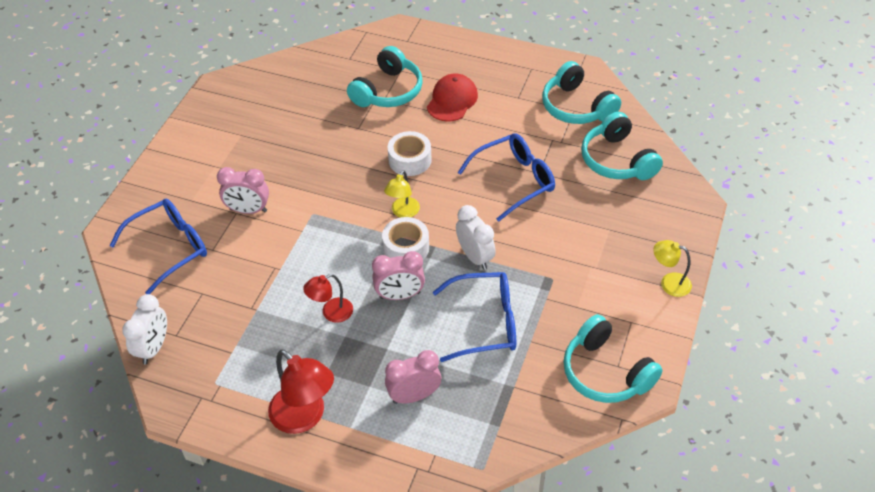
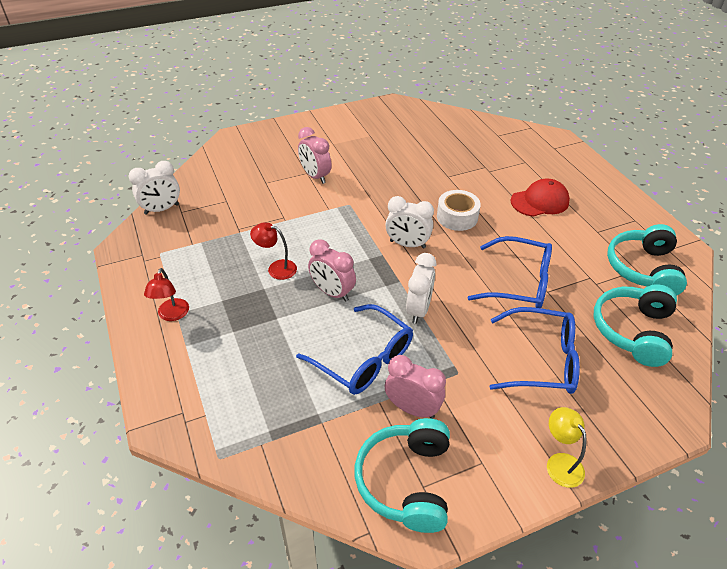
camera: 45 degrees right, 5 degrees down
blue glasses [109,199,207,294] -> blue glasses moved to [490,307,580,394]
red lamp [268,349,334,434] -> red lamp [144,268,189,321], size x0.59
turquoise headphones [347,46,423,107] -> none
white tape [382,217,429,260] -> none
yellow lamp [384,170,420,218] -> white clock [385,196,434,249]
pink clock [385,350,441,404] -> pink clock moved to [385,355,446,419]

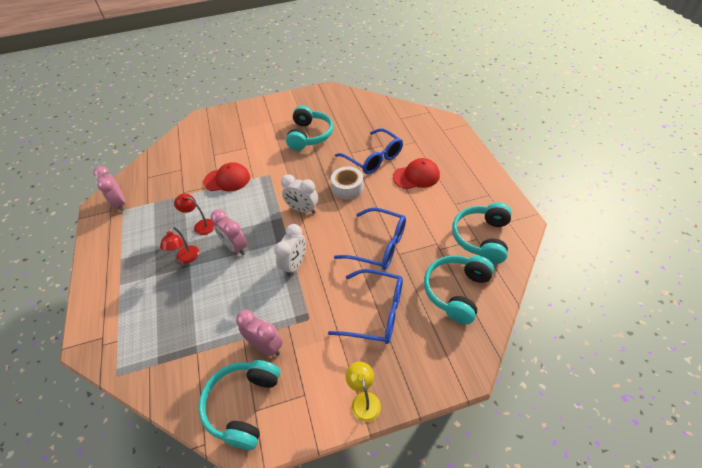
camera: 10 degrees right, 5 degrees up
white clock [129,161,180,215] -> none
red lamp [144,268,189,321] -> red lamp moved to [160,227,199,263]
blue glasses [296,304,413,395] -> blue glasses moved to [335,128,403,174]
pink clock [298,127,332,184] -> pink clock moved to [93,166,125,211]
none -> red cap [203,162,250,191]
none -> turquoise headphones [286,105,333,151]

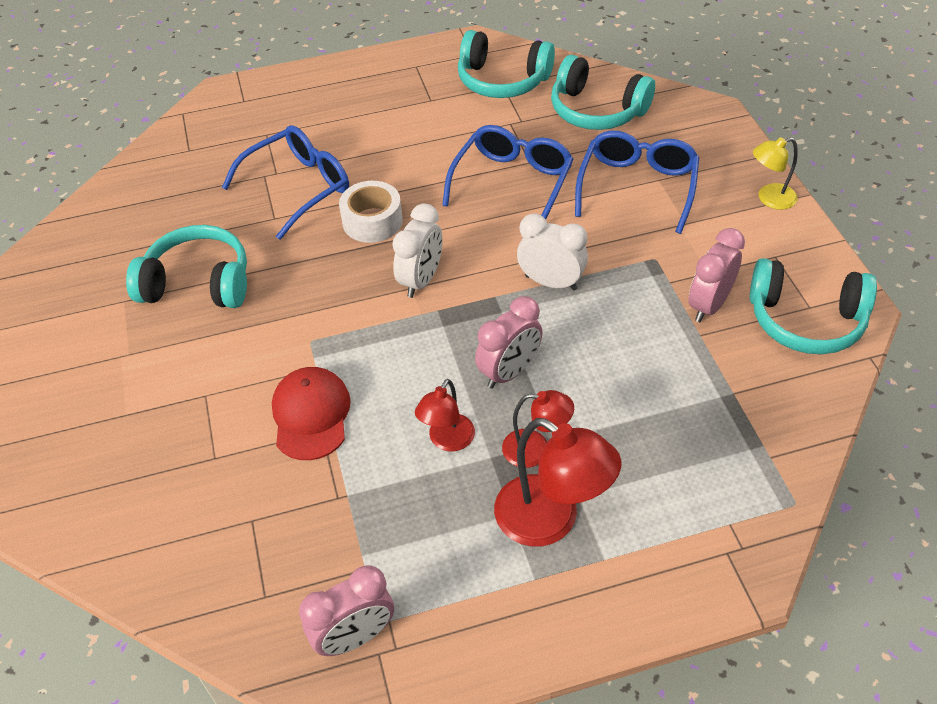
camera: 90 degrees left, 0 degrees up
red cap [393,158,440,189] -> none
none -> red lamp [494,418,622,547]

